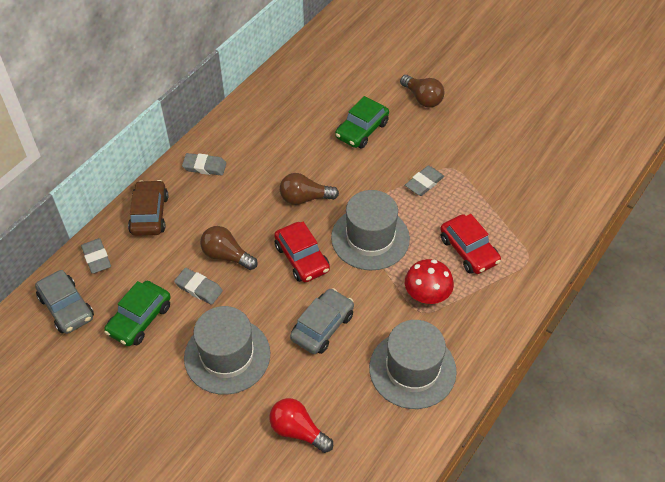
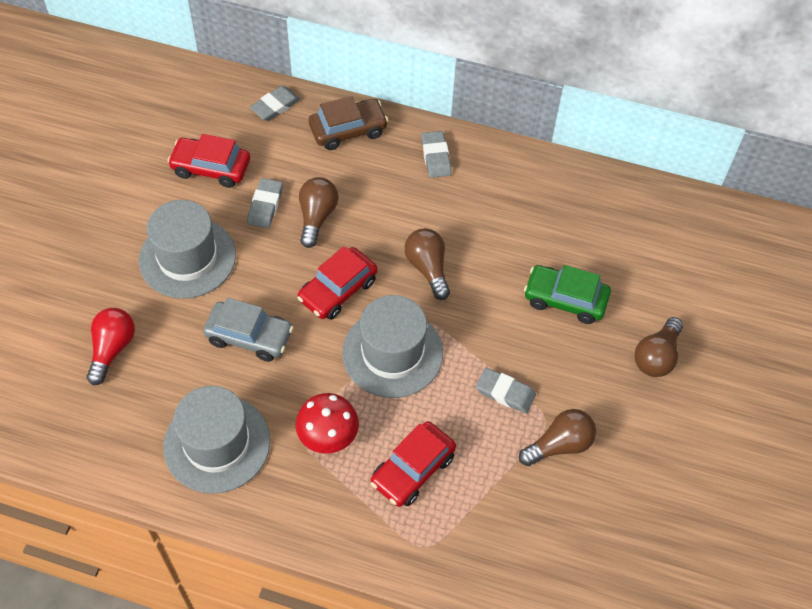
camera: 70 degrees right, 5 degrees up
grey car [35,270,94,334] -> none
green car [104,281,171,346] -> red car [168,134,250,188]
none -> brown light bulb [519,409,596,466]

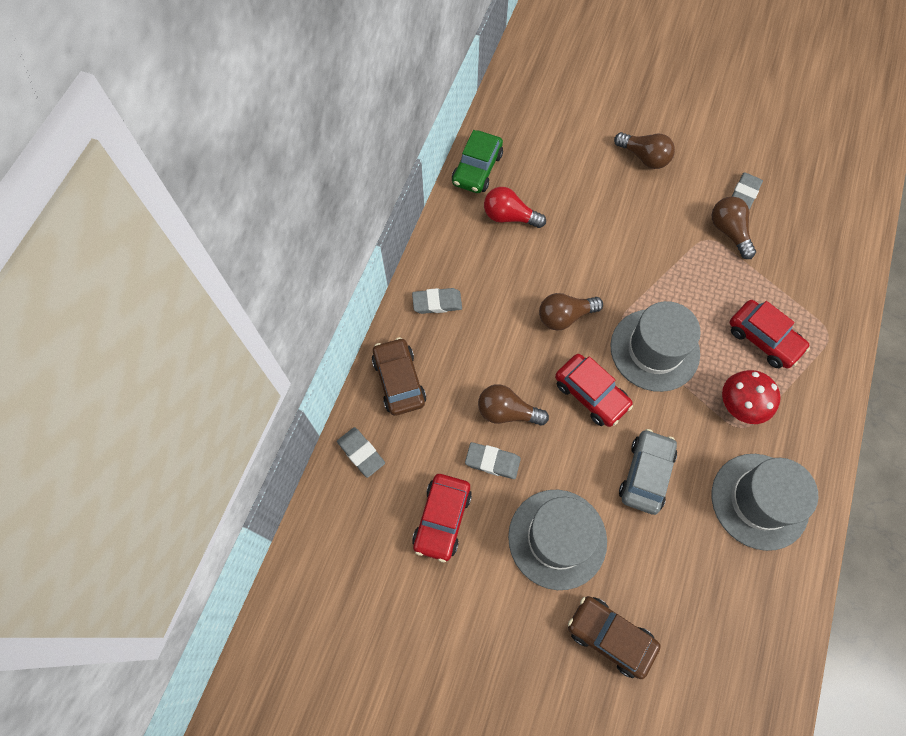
camera: 85 degrees left, 10 degrees up
red light bulb [87,308,135,385] -> red light bulb moved to [484,187,546,228]
grey eraser [476,368,536,414] -> grey eraser moved to [732,172,763,209]
green car [524,265,611,324] -> green car moved to [452,130,503,193]
none -> brown car [568,596,661,679]

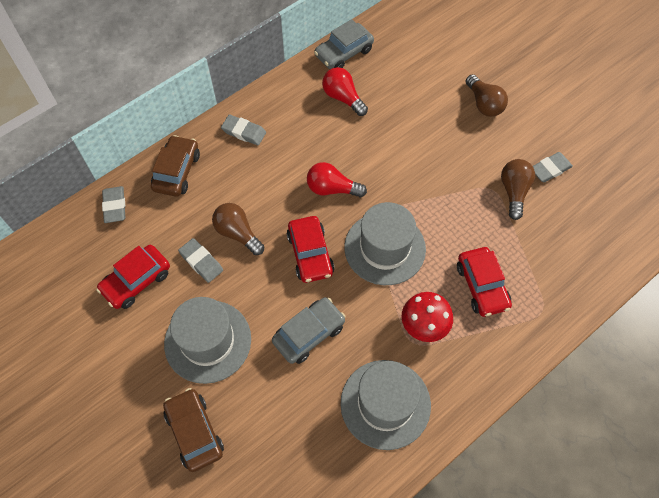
camera: 30 degrees right, 5 degrees down
green car [452,130,503,193] -> grey car [314,19,374,69]
brown light bulb [539,293,603,331] -> red light bulb [307,162,367,197]

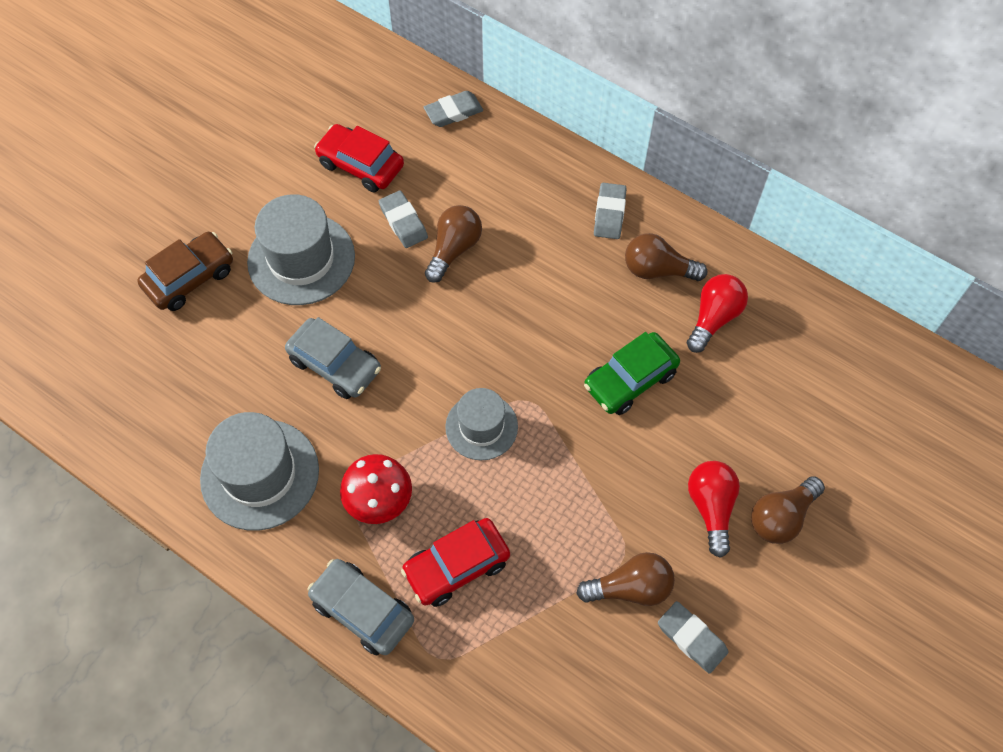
camera: 75 degrees right, 0 degrees up
brown car [151,135,200,197] -> none
grey eraser [178,238,223,283] -> grey eraser turned 60 degrees counterclockwise [379,190,428,248]
red car [287,216,334,283] -> none
red light bulb [307,162,367,197] -> red light bulb moved to [688,461,740,558]
grey car [314,19,374,69] -> grey car moved to [307,559,414,655]
grey hat [344,202,426,285] -> grey hat [445,388,518,460], size x0.63
none -> green car [584,332,680,415]
none -> brown light bulb [625,233,707,281]

